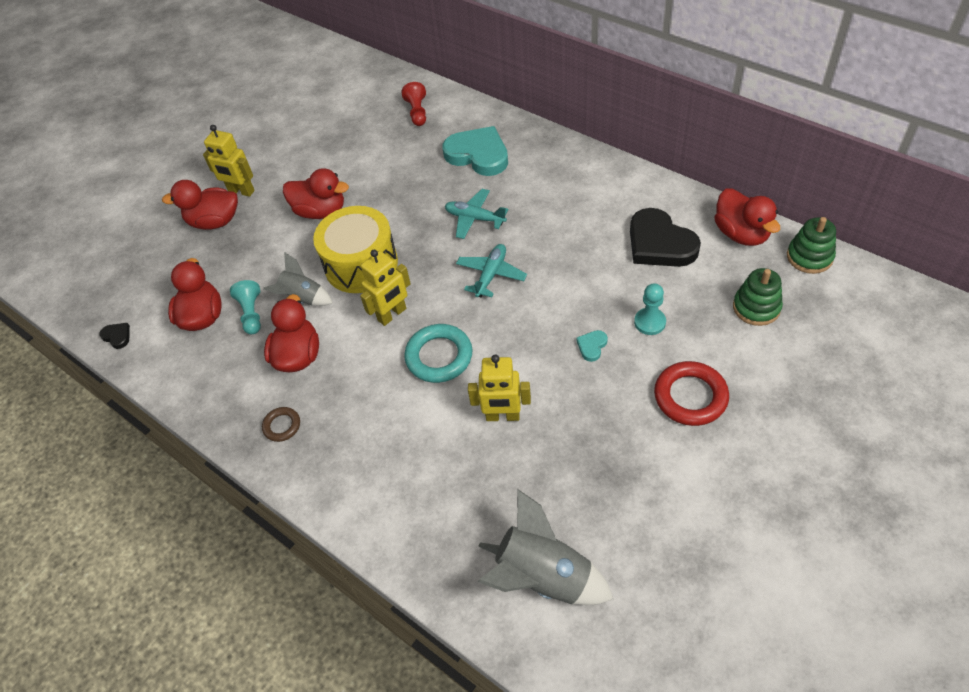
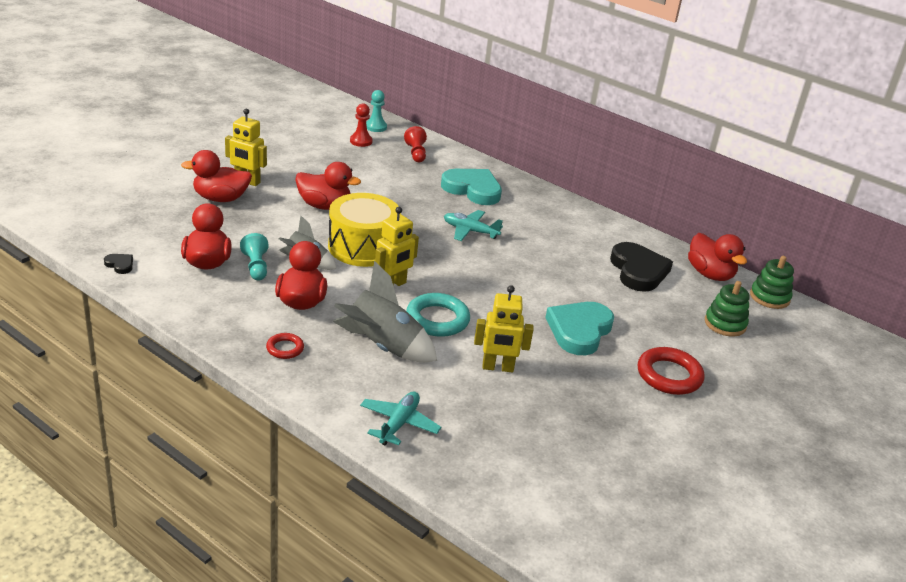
camera: 10 degrees left, 20 degrees down
brown ring [262,407,300,442] -> red ring [266,333,304,359]
turquoise plane [456,244,527,297] -> turquoise plane moved to [360,391,441,445]
grey rocket [478,489,613,605] -> grey rocket moved to [333,261,437,362]
turquoise heart [576,330,608,362] -> turquoise heart [545,302,614,355], size x2.37
black heart [630,208,701,267] -> black heart turned 150 degrees counterclockwise [610,242,673,292]
turquoise pawn [634,283,666,335] -> turquoise pawn moved to [366,90,387,132]
none -> red pawn [350,103,373,147]

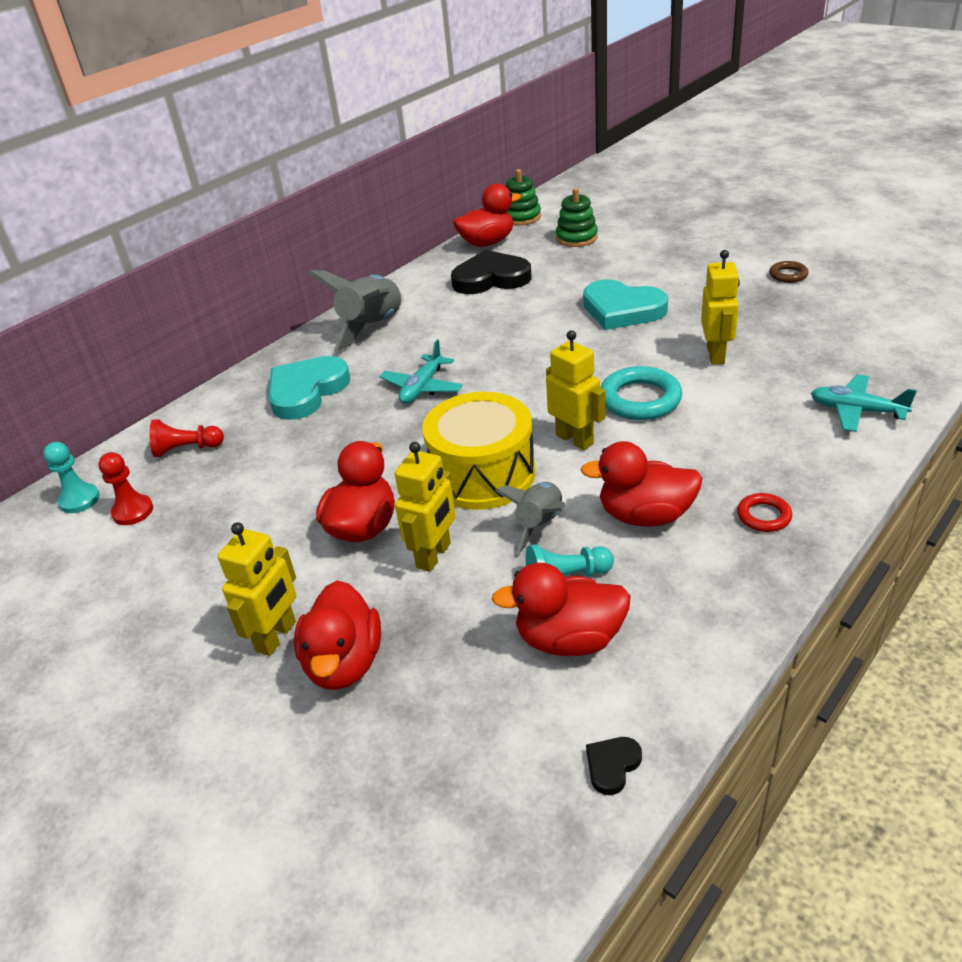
camera: 80 degrees left, 5 degrees up
grey rocket [333,261,437,362] -> grey rocket moved to [308,270,403,352]
red ring [638,347,704,395] -> none
none -> yellow robot [395,442,455,572]
none -> brown ring [769,261,808,283]

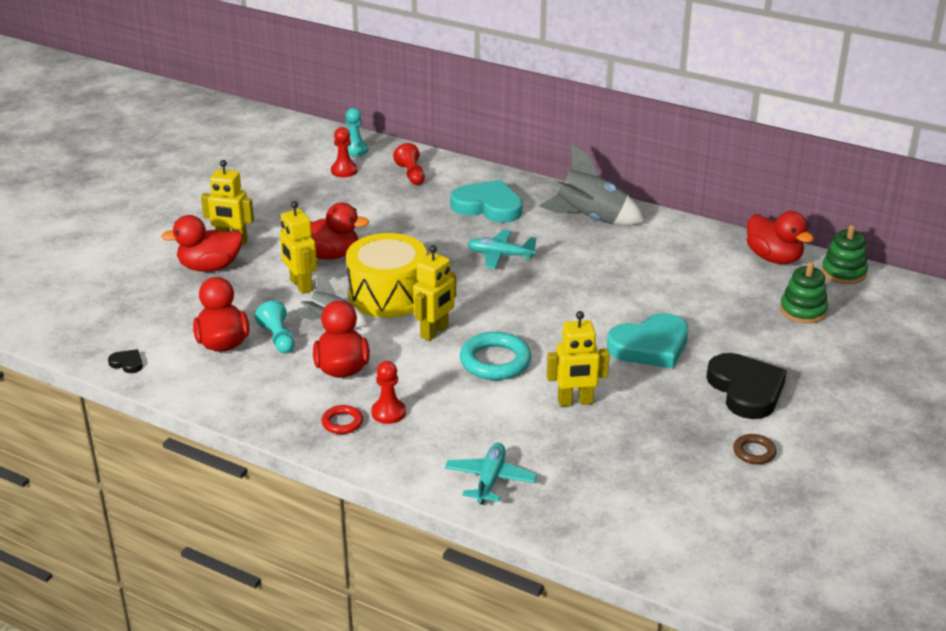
camera: 75 degrees right, 5 degrees down
yellow robot [395,442,455,572] -> yellow robot turned 45 degrees clockwise [280,201,317,294]
black heart [451,250,532,294] -> black heart moved to [706,353,787,419]
turquoise heart [583,279,668,330] -> turquoise heart turned 135 degrees counterclockwise [607,313,688,369]
none -> red pawn [371,361,406,424]

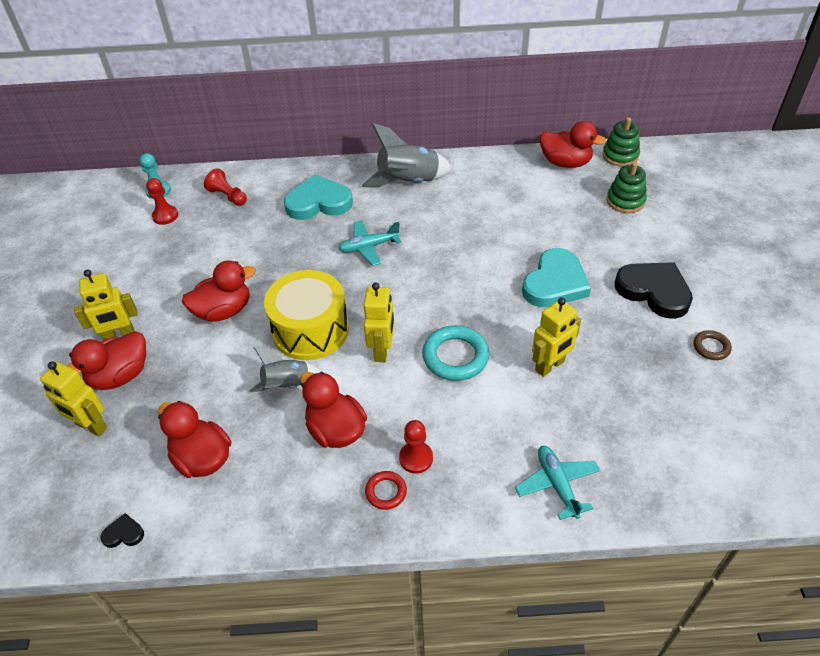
camera: 30 degrees left, 15 degrees up
turquoise pawn [255,301,295,353] -> none
yellow robot [280,201,317,294] -> yellow robot moved to [40,361,107,436]

